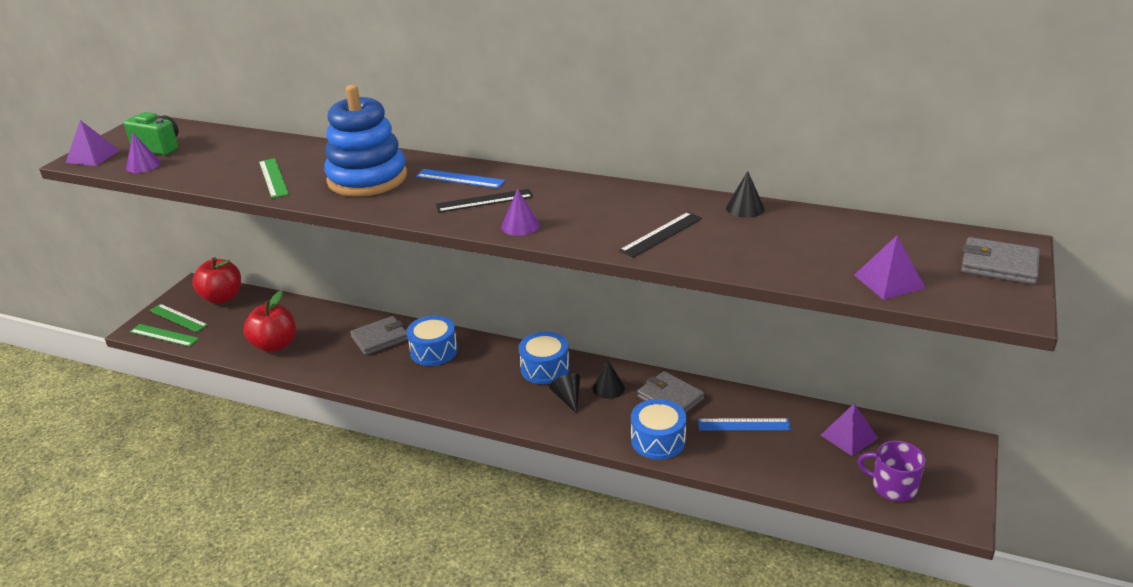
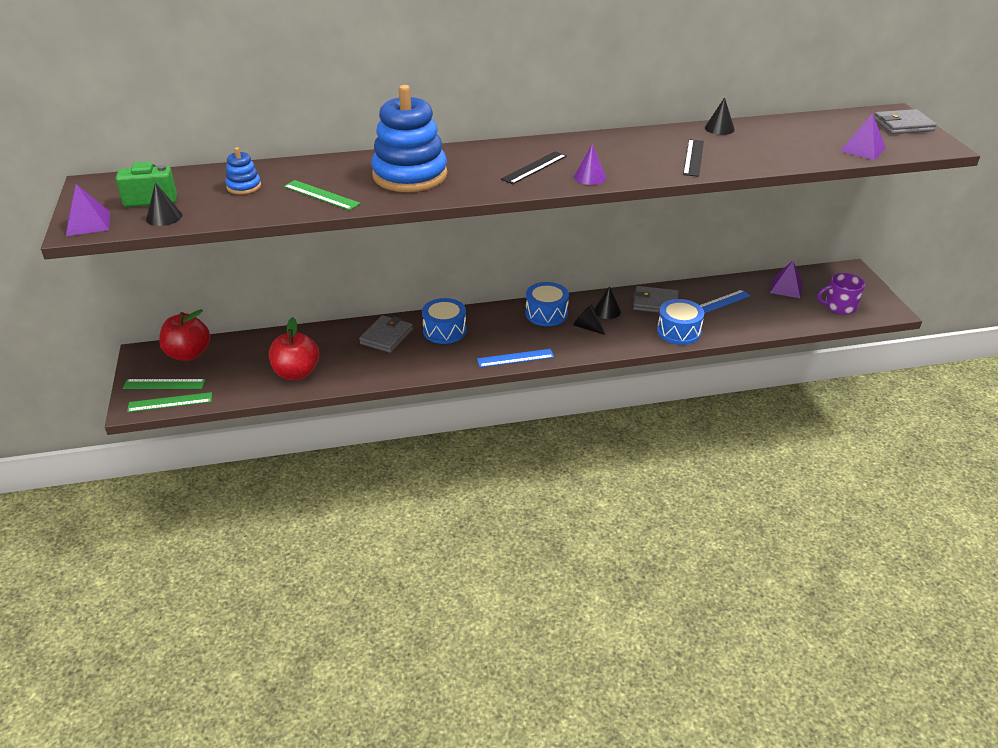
camera: 35 degrees left, 5 degrees up
purple cone [126,133,161,173] -> black cone [146,182,182,226]
blue ruler [416,169,505,188] -> blue ruler moved to [477,349,554,367]
none -> blue stacking toy [225,147,261,194]

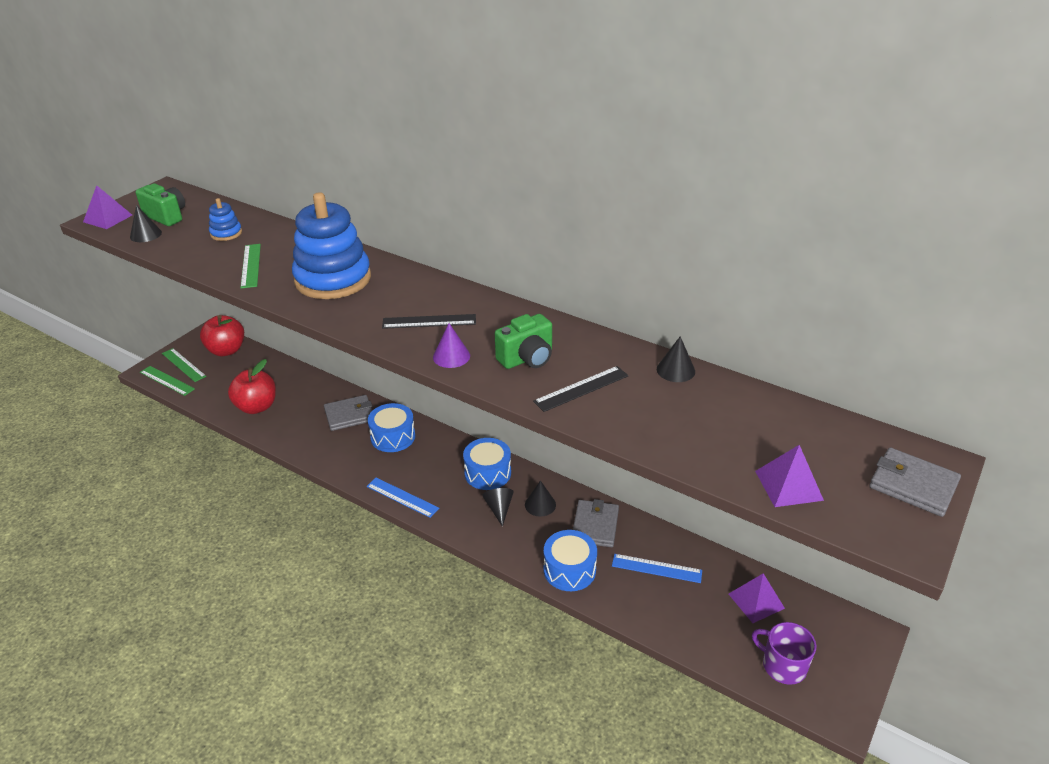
camera: 45 degrees right, 0 degrees up
grey wallet [633,286,679,313] -> grey wallet turned 45 degrees clockwise [573,499,619,547]
none -> green camera [495,314,552,369]

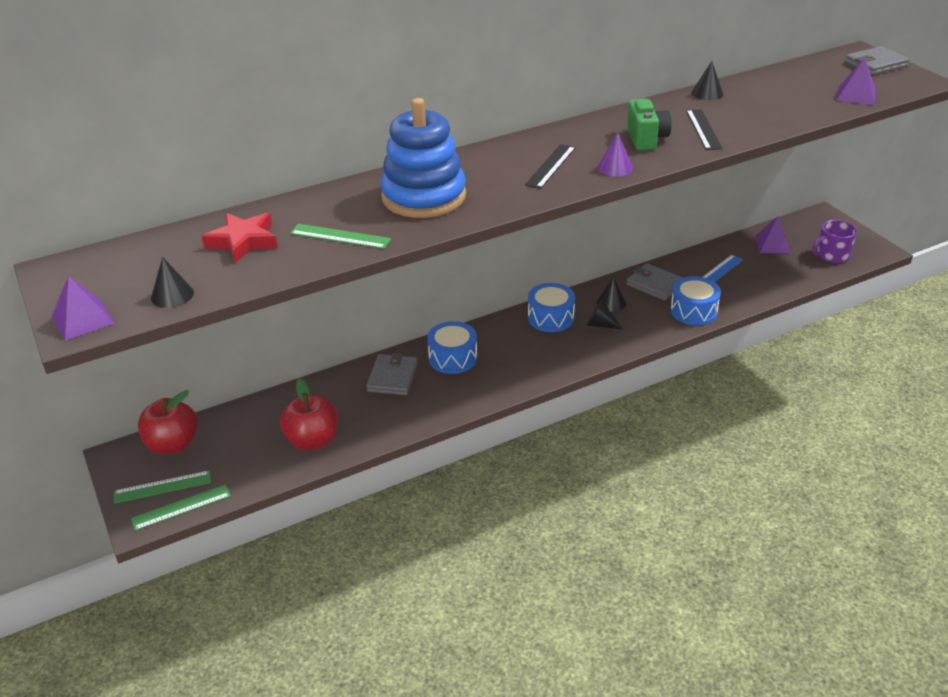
camera: 60 degrees left, 0 degrees up
green camera [136,183,185,226] -> none
blue stacking toy [209,198,242,241] -> red star [202,213,278,263]
blue ruler [367,478,439,518] -> none

